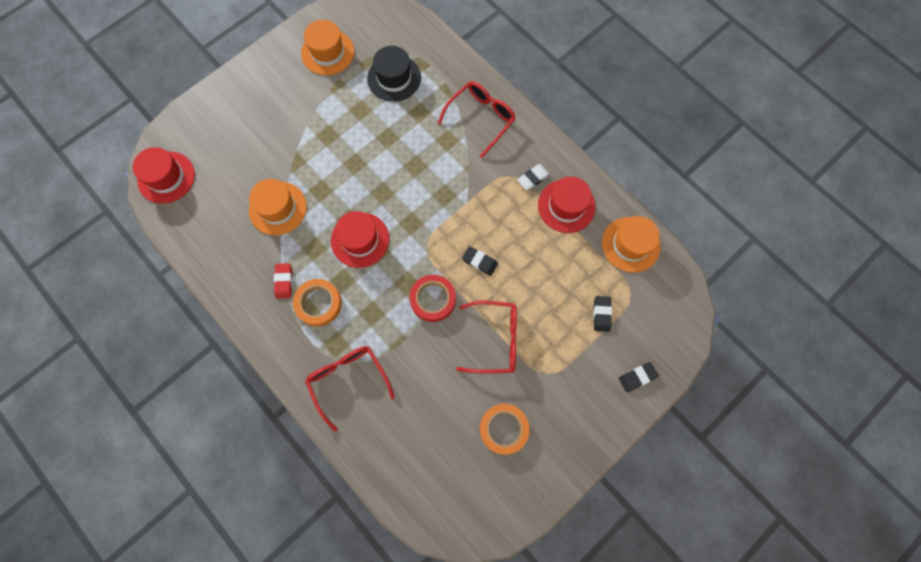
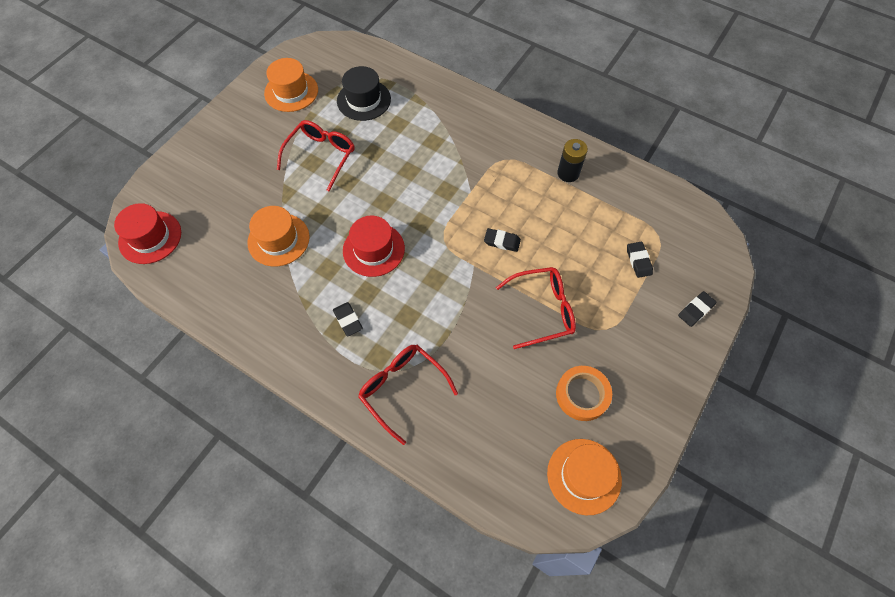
camera: 15 degrees left, 10 degrees down
red eraser [274,263,292,298] -> none
orange tape [293,279,342,326] -> black eraser [333,302,363,337]
red tape [409,275,456,322] -> none
red glasses [437,81,516,158] -> red glasses moved to [277,120,355,192]
white eraser [517,164,550,190] -> none
red hat [538,177,596,233] -> black battery [557,139,588,182]
orange hat [602,216,661,273] -> orange hat moved to [547,439,622,515]

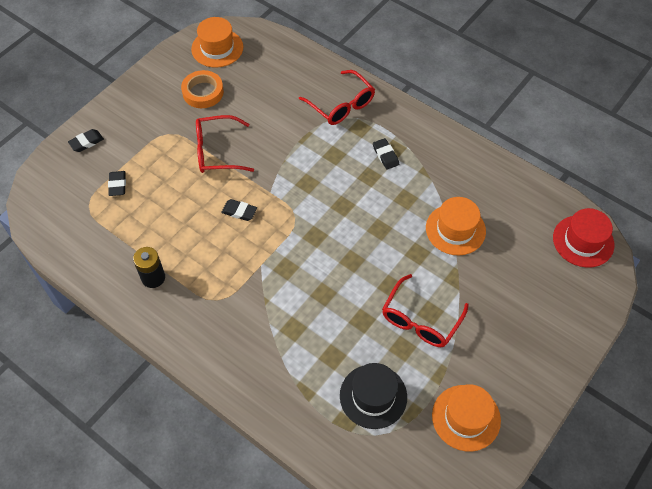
camera: 175 degrees left, 5 degrees down
red hat [343,216,405,277] -> none

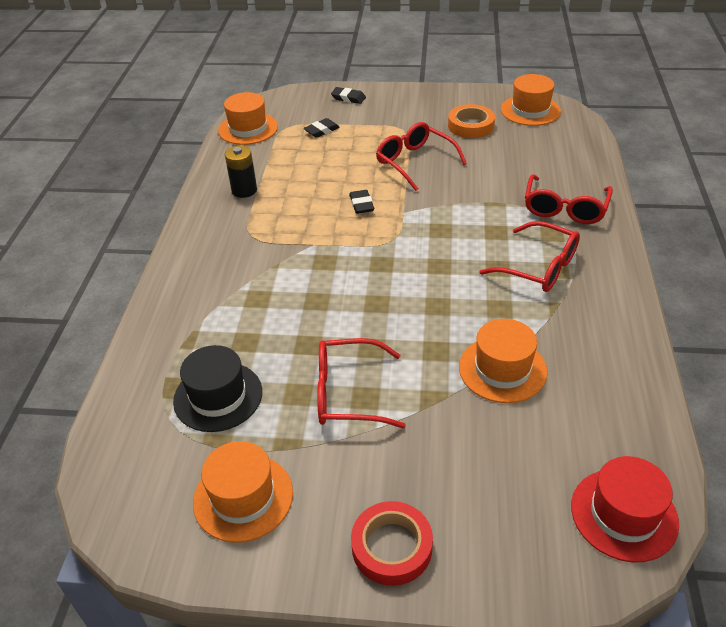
camera: 60 degrees right, 15 degrees down
black eraser [373,138,399,170] -> red glasses [479,221,580,292]
none -> orange hat [218,92,278,145]
none -> red tape [351,501,433,586]

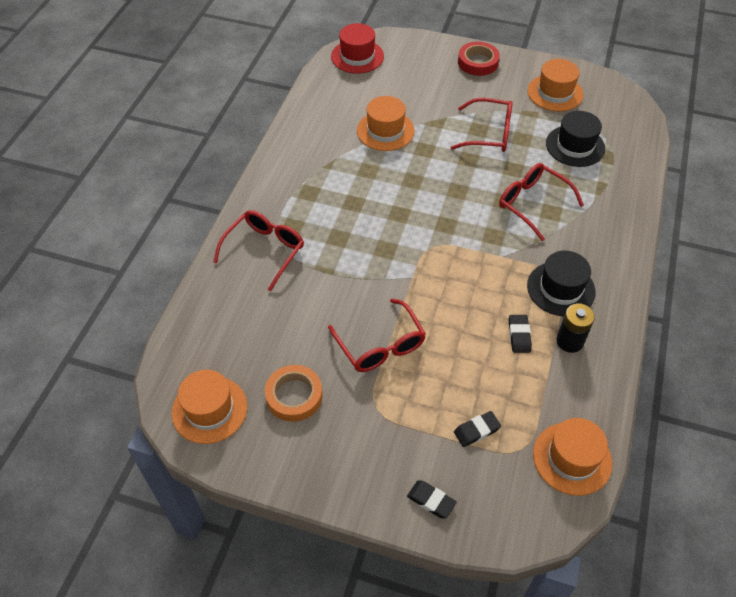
camera: 170 degrees left, 10 degrees up
black eraser [349,190,374,214] -> black eraser moved to [509,315,532,353]
red glasses [479,221,580,292] -> red glasses moved to [499,163,584,241]
none -> black hat [527,251,596,316]

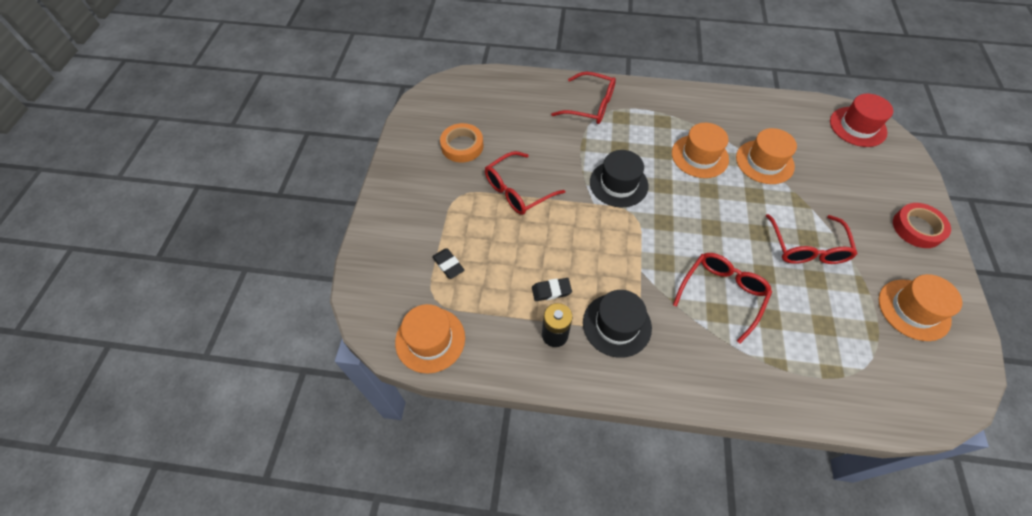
camera: 80 degrees right, 5 degrees up
orange hat [172,370,247,444] -> orange hat moved to [672,123,729,178]
black eraser [407,481,457,519] -> none
black hat [546,111,605,167] -> black hat moved to [590,150,649,208]

